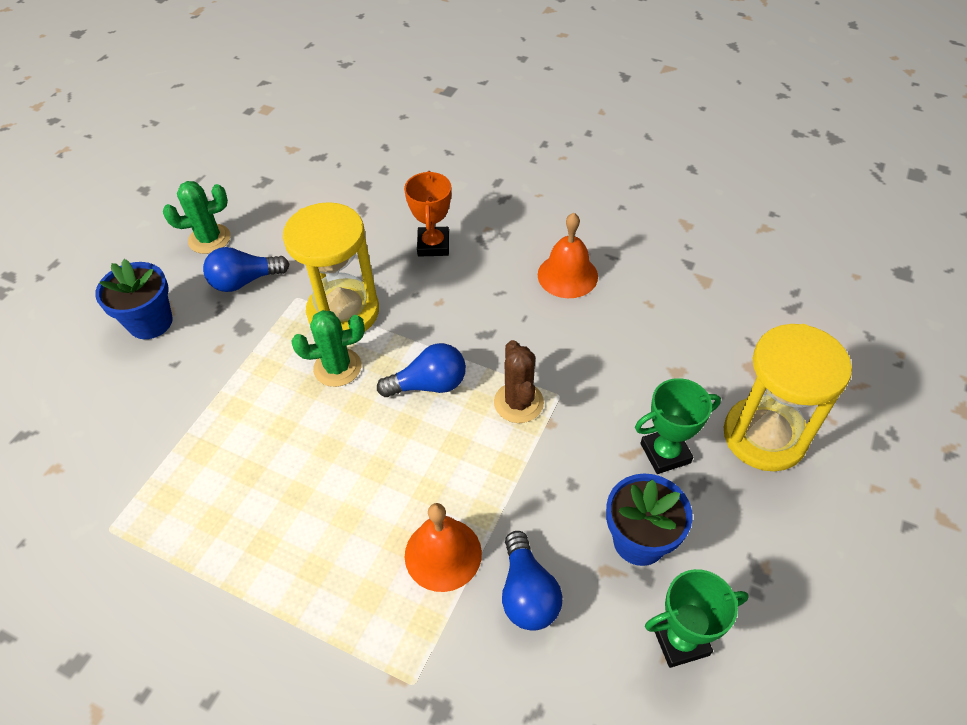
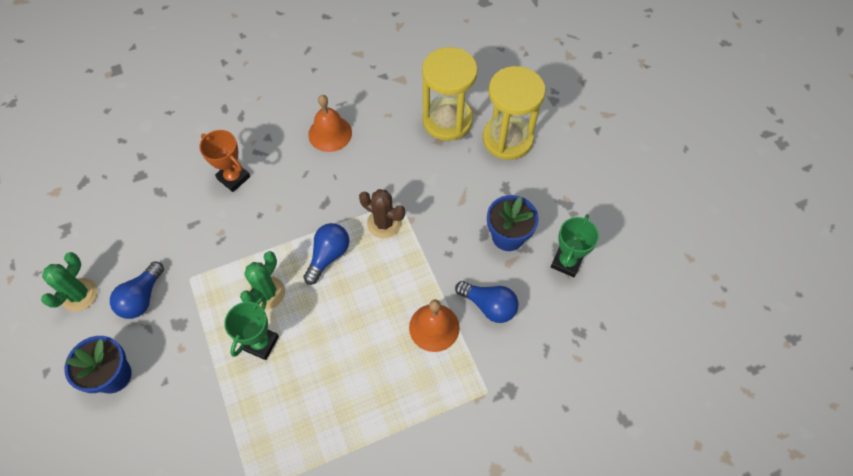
camera: 50 degrees left, 10 degrees up
yellow hourglass [283,202,379,331] -> yellow hourglass moved to [422,47,478,141]
green trophy [635,378,721,474] -> green trophy moved to [224,297,279,360]

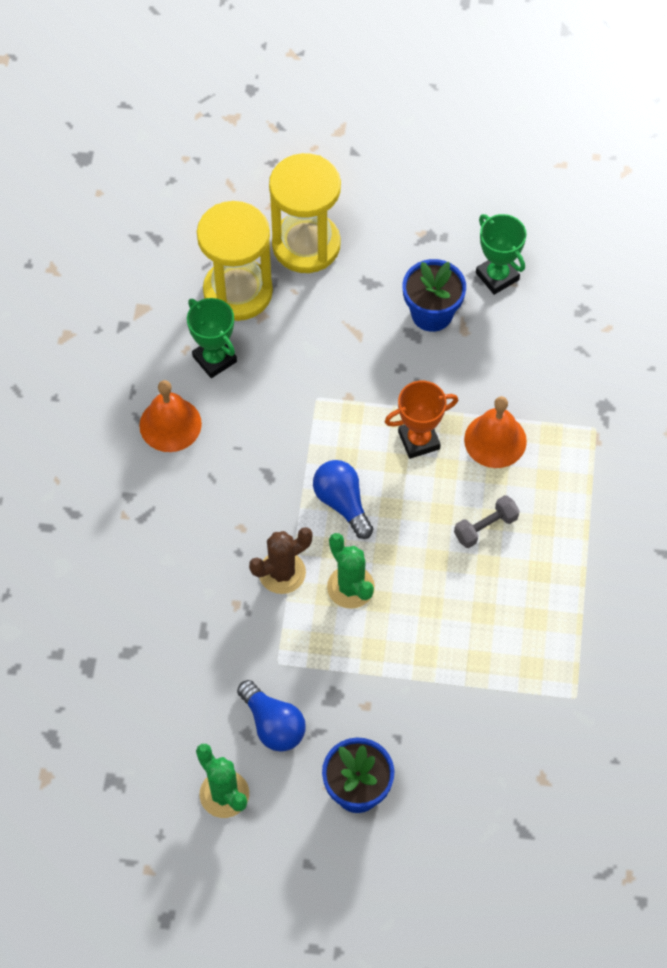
camera: 60 degrees left, 0 degrees up
orange trophy [199,130,250,192] -> orange trophy moved to [385,381,458,459]
green trophy [224,297,279,360] -> green trophy moved to [187,298,237,378]
brown cactus [359,189,405,238] -> brown cactus moved to [249,527,313,594]
blue light bulb [455,281,519,323] -> none
none -> grey dumbbell [454,495,520,548]

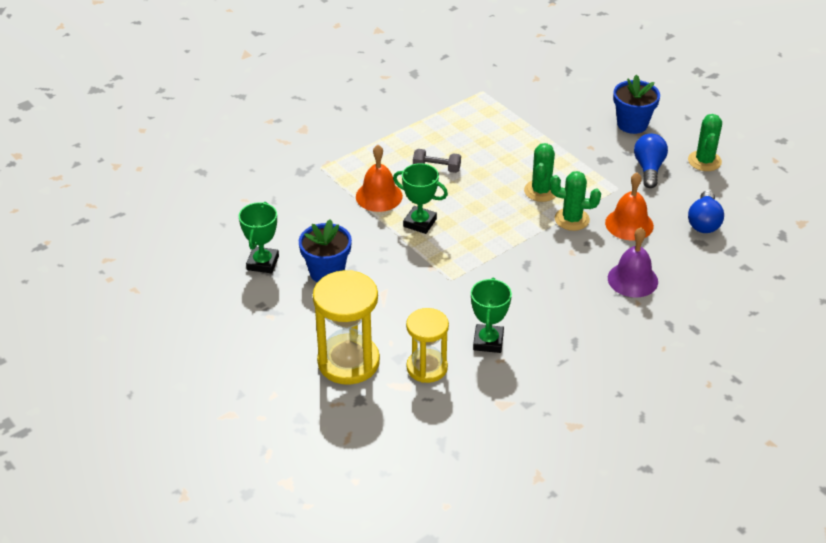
camera: 135 degrees left, 20 degrees down
orange bell [139,380,202,452] -> orange bell moved to [605,172,654,240]
yellow hourglass [197,201,273,321] -> yellow hourglass [406,308,449,383], size x0.66
brown cactus [249,527,313,594] -> green cactus [550,171,601,231]
blue light bulb [313,460,373,539] -> blue light bulb moved to [688,191,724,233]
orange trophy [385,381,458,459] -> green trophy [393,163,448,234]
none -> purple bell [608,227,658,298]

